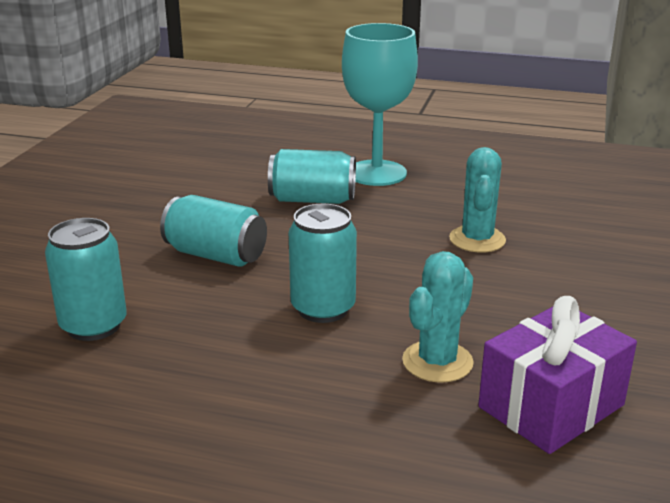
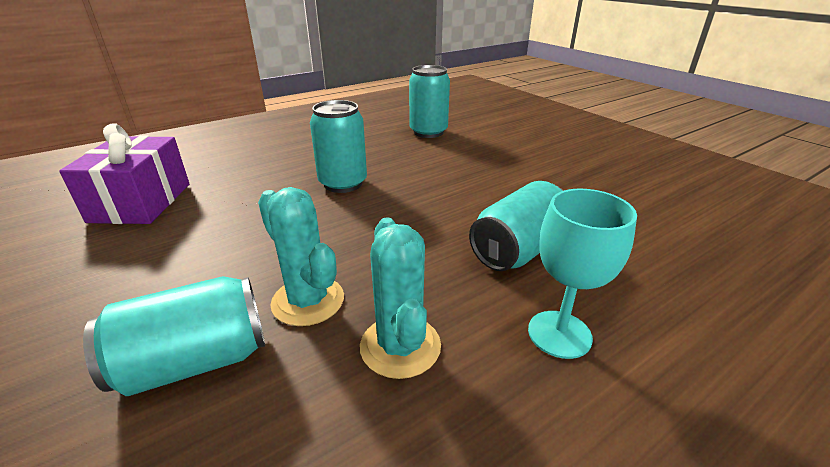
camera: 130 degrees right, 5 degrees up
turquoise can [160,195,267,267] -> turquoise can moved to [83,276,265,396]
turquoise goblet [342,23,418,186] -> turquoise goblet [528,189,637,359], size x0.63
turquoise cactus [402,251,474,383] -> turquoise cactus moved to [360,217,441,379]

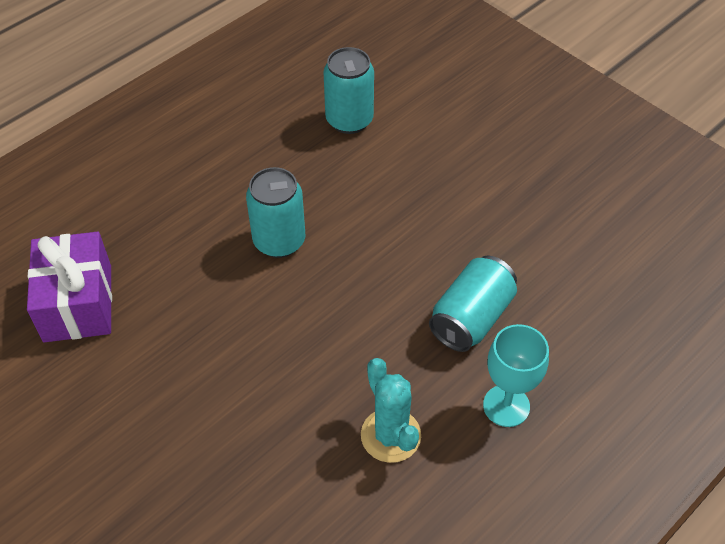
camera: 10 degrees left, 20 degrees up
turquoise can [83,276,265,396] -> none
turquoise cactus [258,187,344,326] -> none

